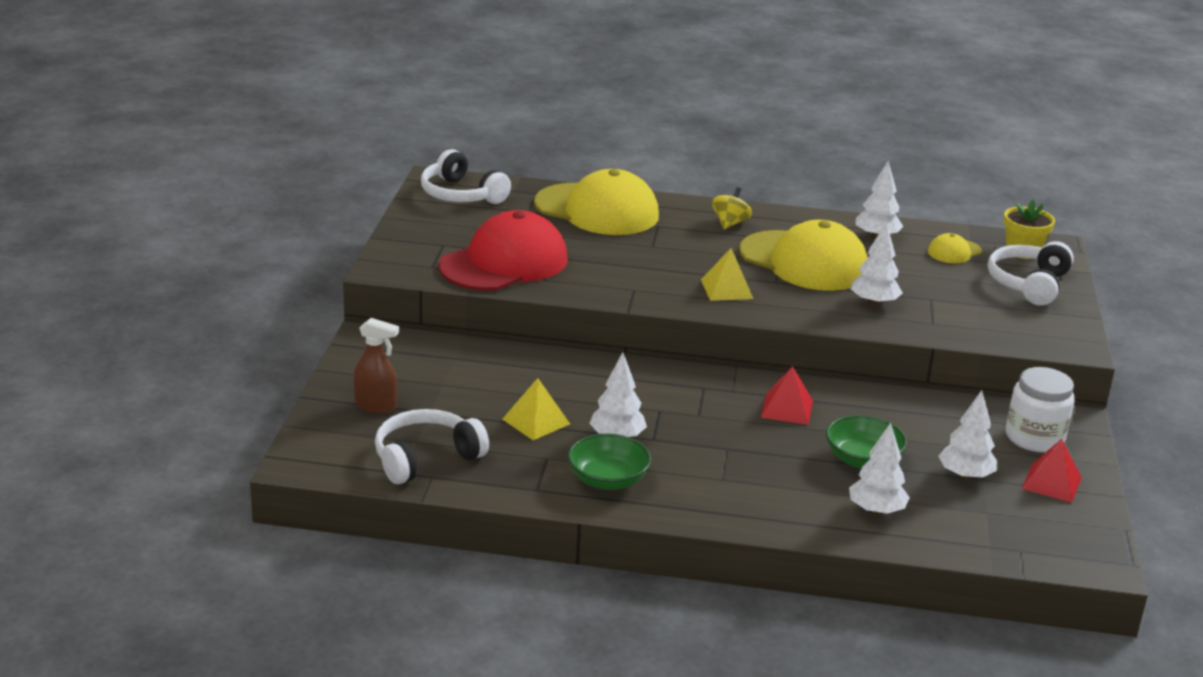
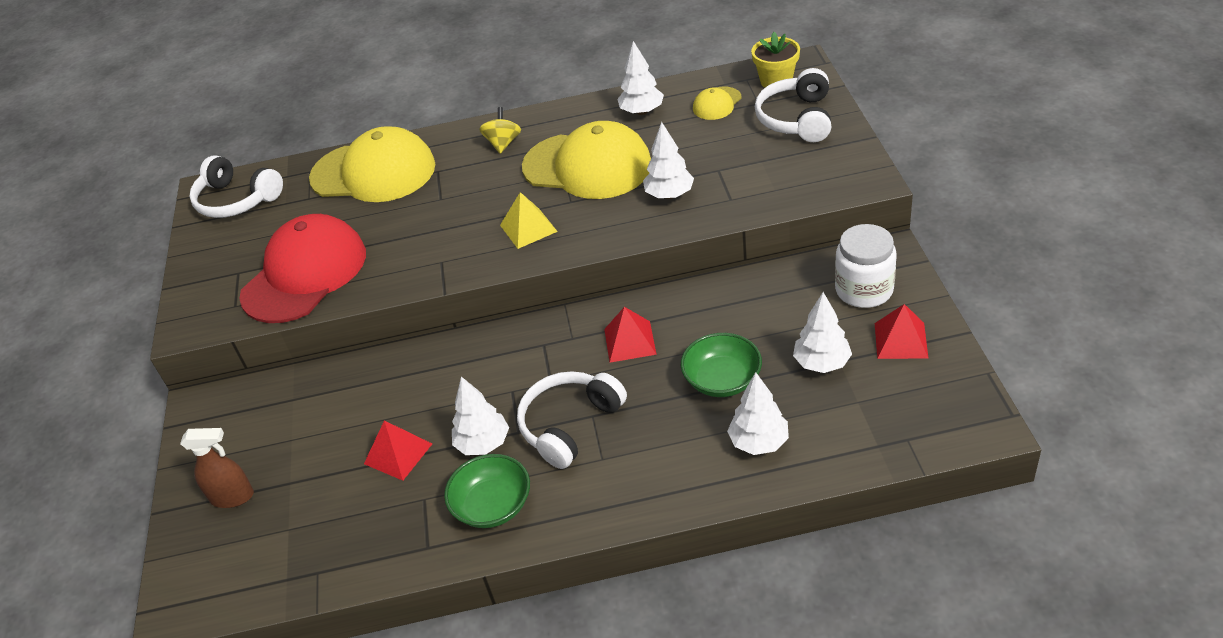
camera: 10 degrees left, 15 degrees up
white headphones [375,409,489,484] -> white headphones moved to [517,371,627,469]
yellow pyramid [502,378,570,440] -> red pyramid [364,420,432,481]

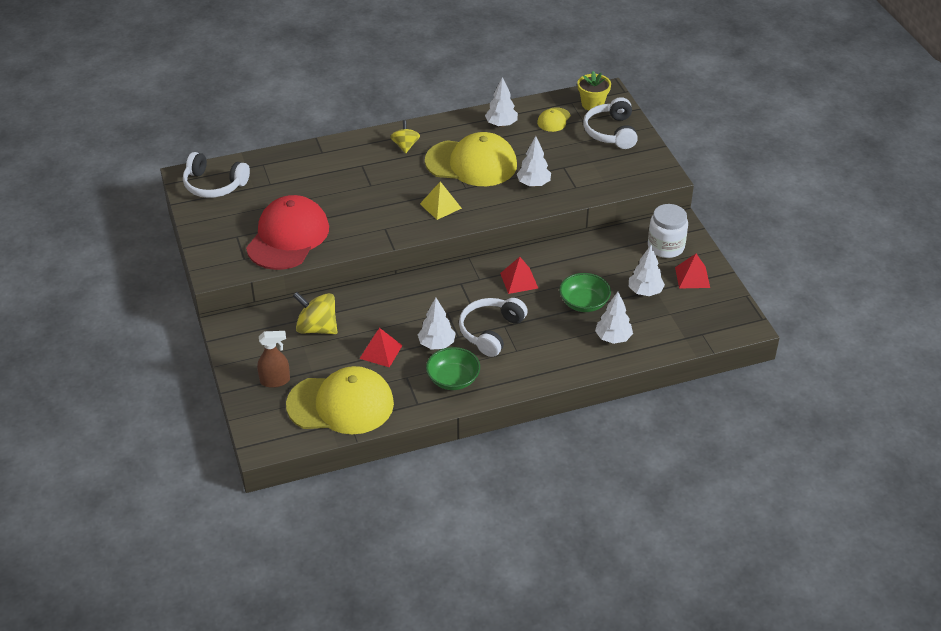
camera: 15 degrees left, 0 degrees up
yellow cap [309,126,435,202] -> yellow cap moved to [286,366,394,434]
none -> yellow spinning top [293,292,337,334]

